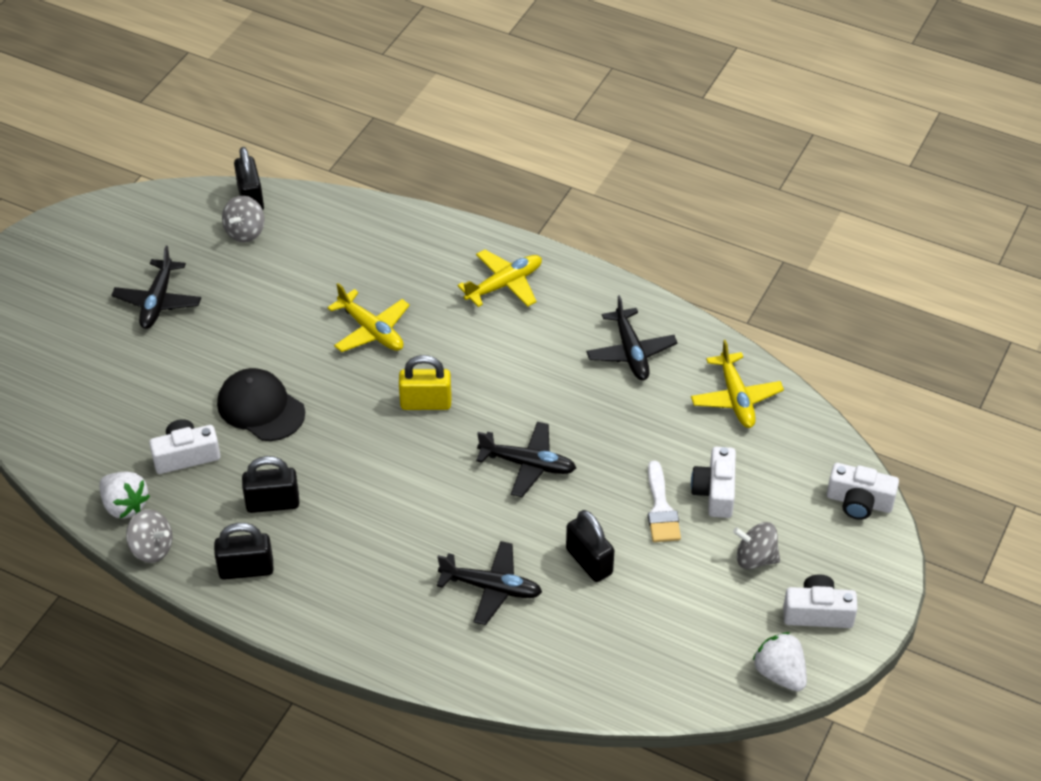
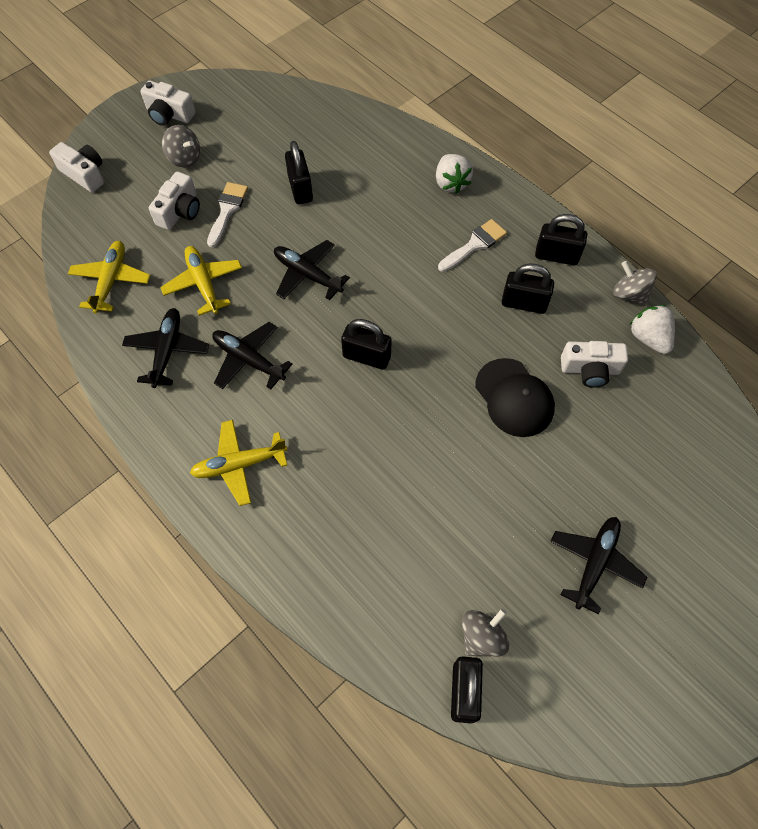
camera: 160 degrees left, 15 degrees up
yellow plane [327,283,410,352] -> yellow plane moved to [160,246,242,316]
yellow padlock [399,355,451,410] -> black padlock [341,319,392,370]
black plane [437,541,542,625] -> black plane moved to [212,322,292,389]
white strawberry [753,632,807,692] -> white strawberry moved to [436,154,473,194]
none -> white brush [438,219,507,272]

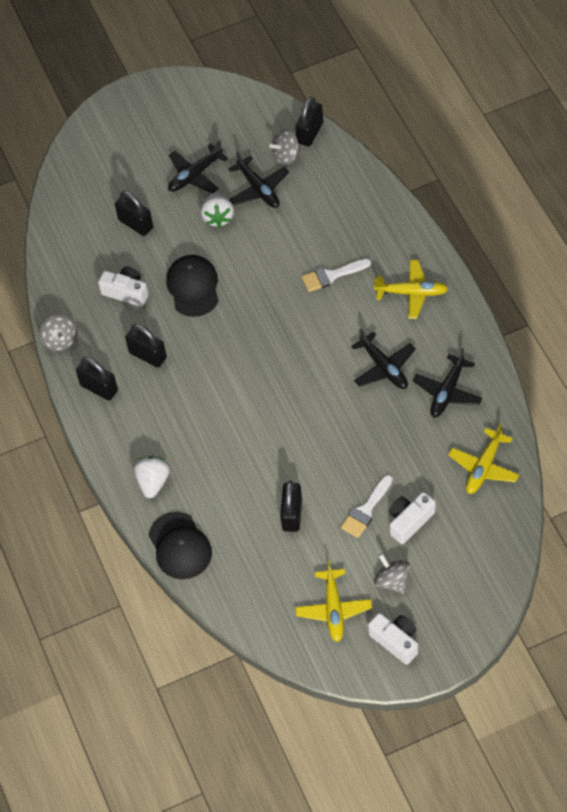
camera: 155 degrees left, 5 degrees down
white camera [49,142,104,193] -> none
yellow plane [160,246,242,316] -> yellow plane moved to [295,561,372,642]
black plane [274,240,350,300] -> black plane moved to [228,151,289,208]
black padlock [341,319,392,370] -> black padlock moved to [115,191,153,236]
white brush [438,219,507,272] -> white brush moved to [301,258,371,292]
white strawberry [630,305,675,354] -> white strawberry moved to [201,193,234,228]
none -> black cap [149,512,212,579]

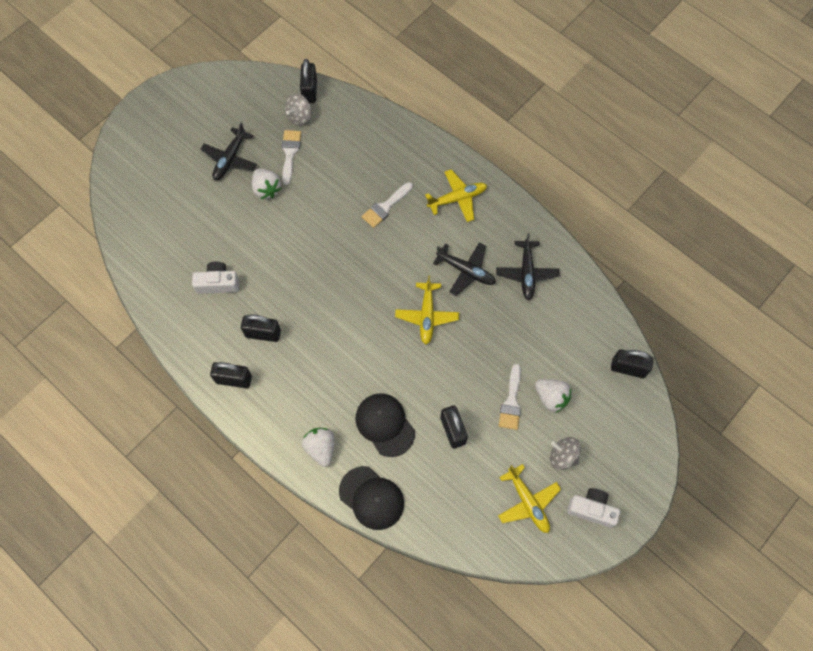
camera: 30 degrees left, 10 degrees up
grey spinning top [40,315,77,351] -> none
black padlock [115,191,153,236] -> black padlock moved to [611,349,653,378]
black cap [166,255,219,317] -> black cap moved to [355,393,415,457]
black plane [228,151,289,208] -> white brush [282,130,301,185]
white camera [389,492,436,544] -> white strawberry [535,379,572,413]
yellow plane [448,423,520,494] -> yellow plane moved to [395,275,459,344]

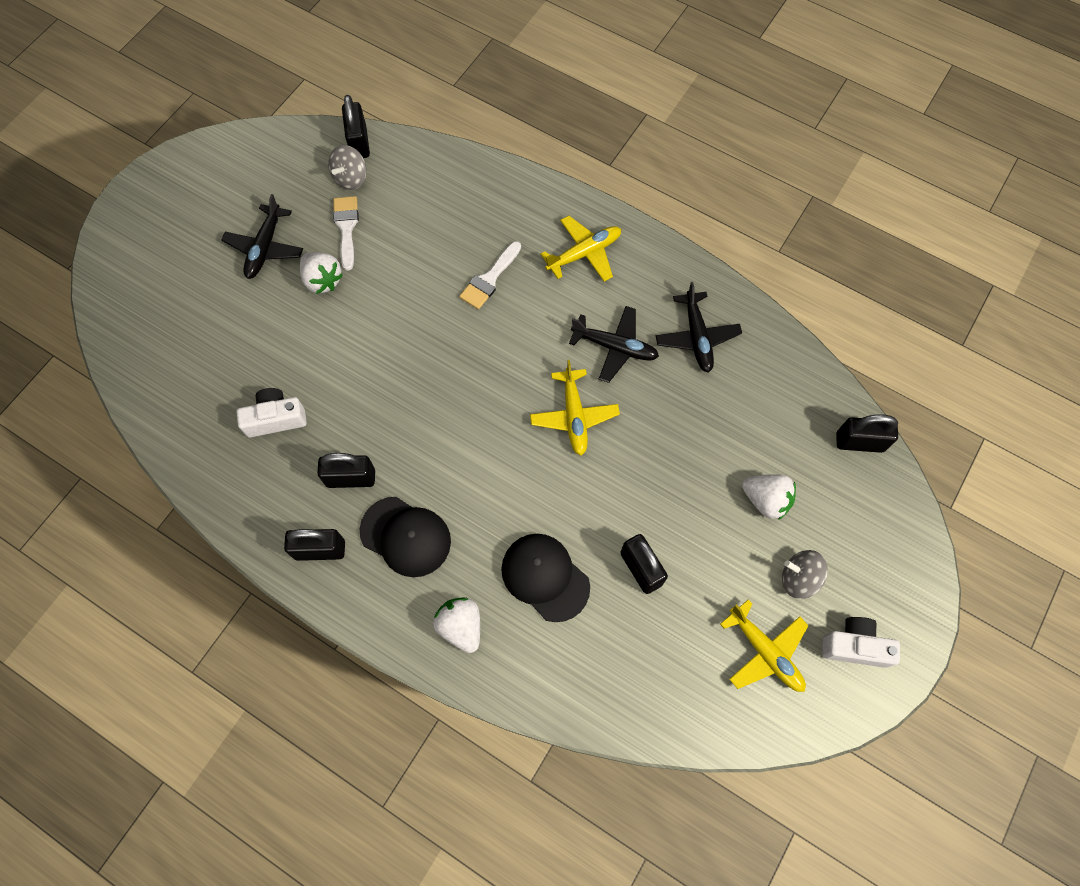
camera: 10 degrees left, 0 degrees up
black cap [339,466,404,530] -> black cap moved to [360,497,451,577]
white brush [499,364,521,430] -> none

